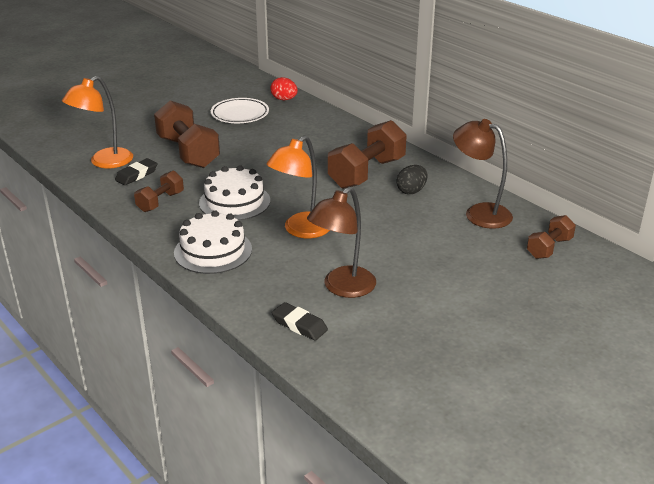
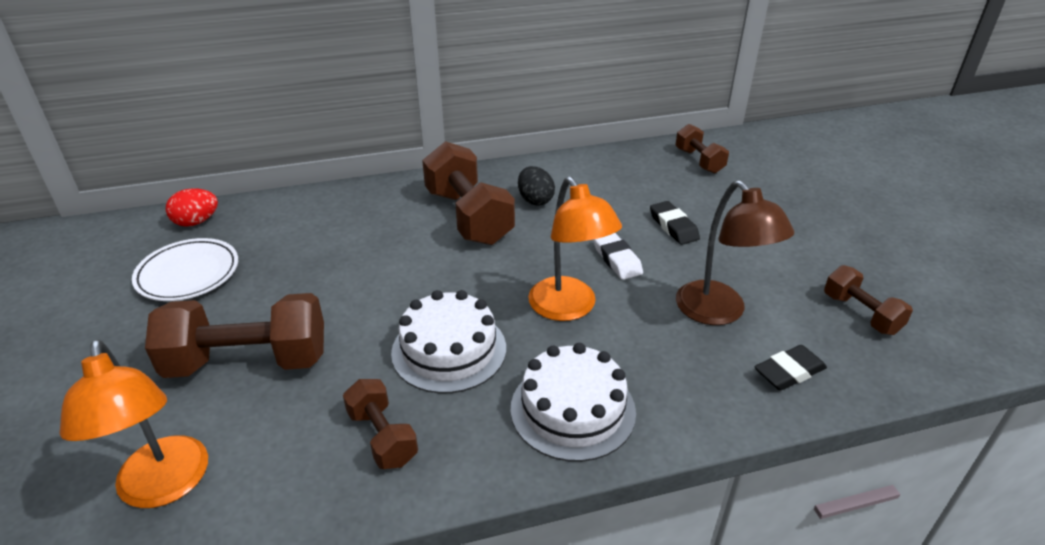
camera: 65 degrees left, 5 degrees up
black eraser [115,158,158,185] -> black eraser moved to [650,201,700,245]
brown lamp [453,119,513,229] -> none
none -> white eraser [593,233,643,280]
none -> brown dumbbell [824,265,913,335]

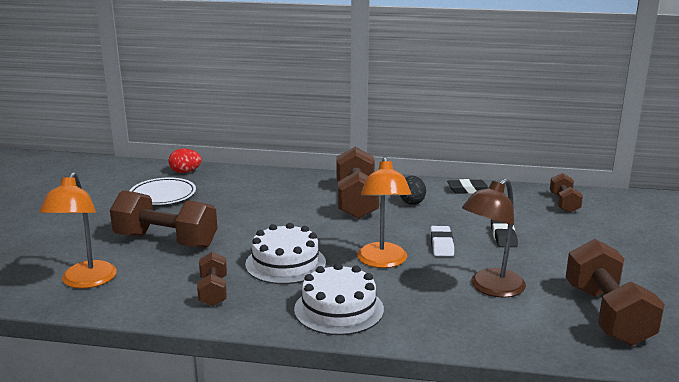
camera: 25 degrees right, 15 degrees down
brown lamp [676,180,794,325] -> brown lamp turned 45 degrees clockwise [462,178,526,298]
black eraser [754,345,827,391] -> black eraser moved to [447,179,488,194]
brown dumbbell [824,265,913,335] -> brown dumbbell [566,239,665,346], size x1.82

